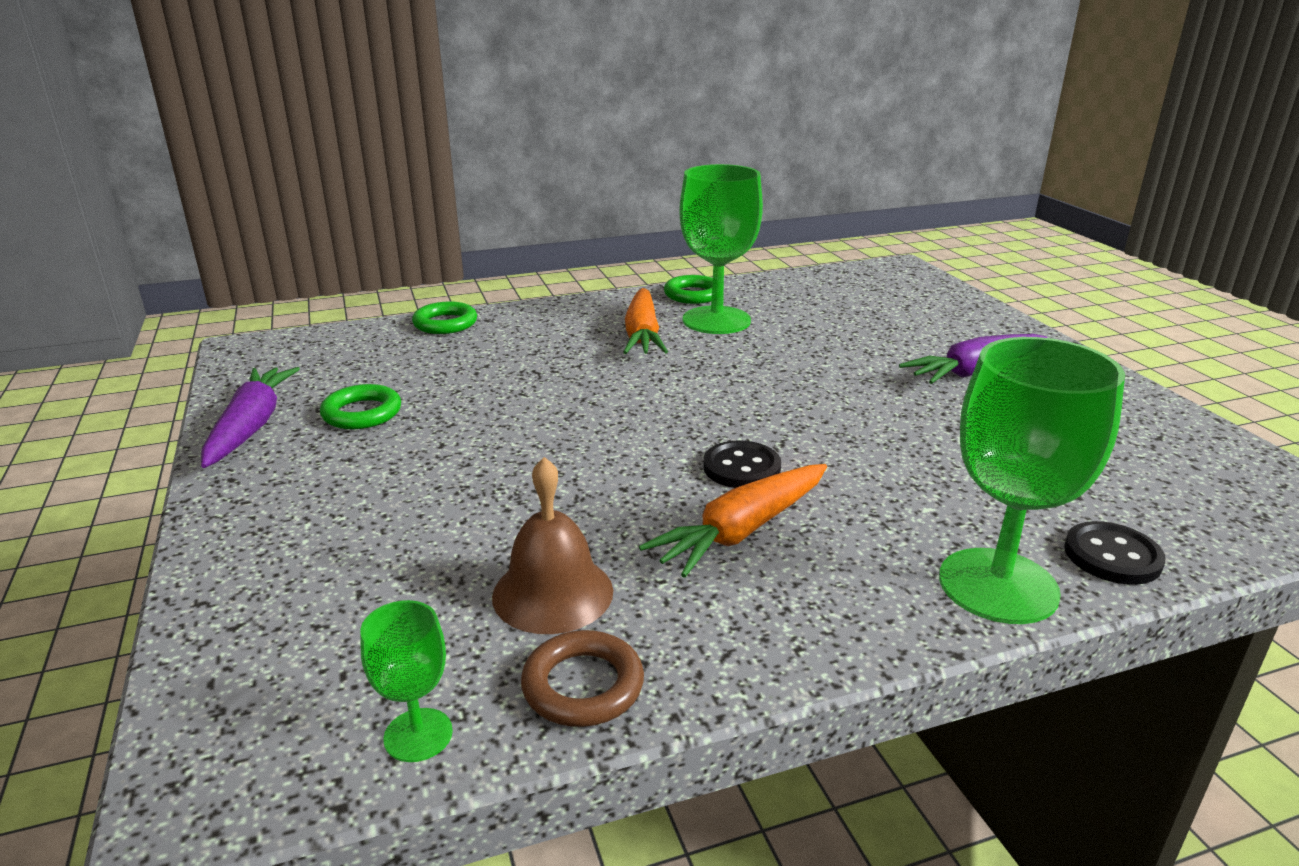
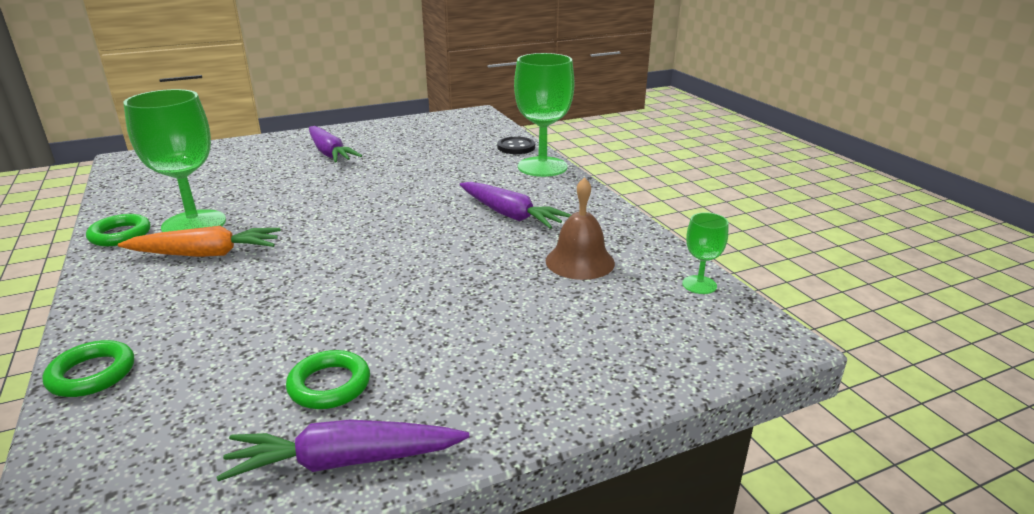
camera: 95 degrees left, 0 degrees up
brown ring [521,630,644,727] -> none
orange carrot [639,464,827,578] -> purple carrot [460,182,571,229]
black button [703,440,781,488] -> none

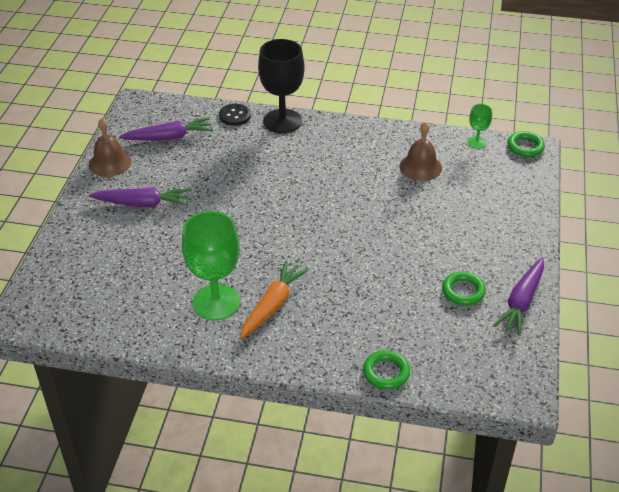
camera: 55 degrees left, 15 degrees up
green ring [86,214,151,246] -> green ring moved to [507,131,545,157]
purple carrot [460,182,571,229] -> purple carrot moved to [119,117,213,140]
green goblet [514,53,575,177] -> black goblet [258,39,305,133]
none -> brown bell [89,118,132,177]

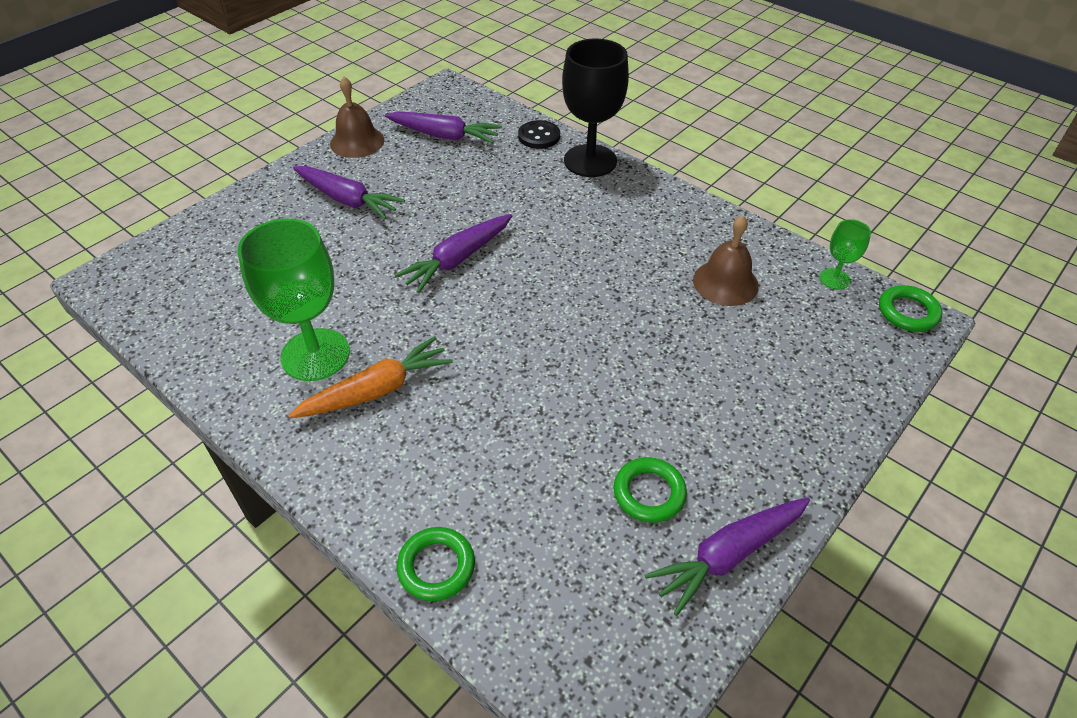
camera: 30 degrees right, 5 degrees up
none -> purple carrot [395,214,512,293]

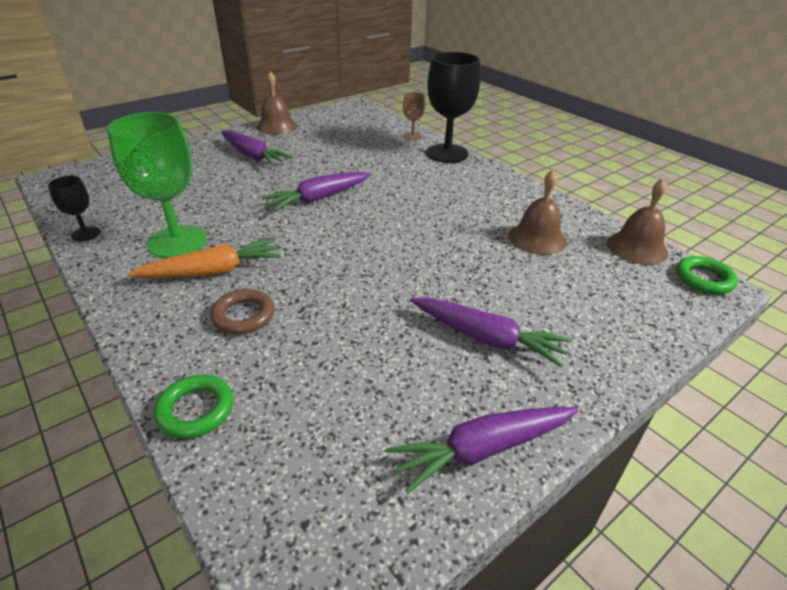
camera: 10 degrees right, 10 degrees down
purple carrot [385,112,502,144] -> purple carrot moved to [410,298,572,367]
black button [518,120,560,149] -> brown goblet [403,92,425,141]
green ring [614,457,687,523] -> none
green goblet [820,219,871,290] -> brown bell [607,178,668,265]
none -> black goblet [48,176,100,241]
none -> brown ring [210,289,275,334]

